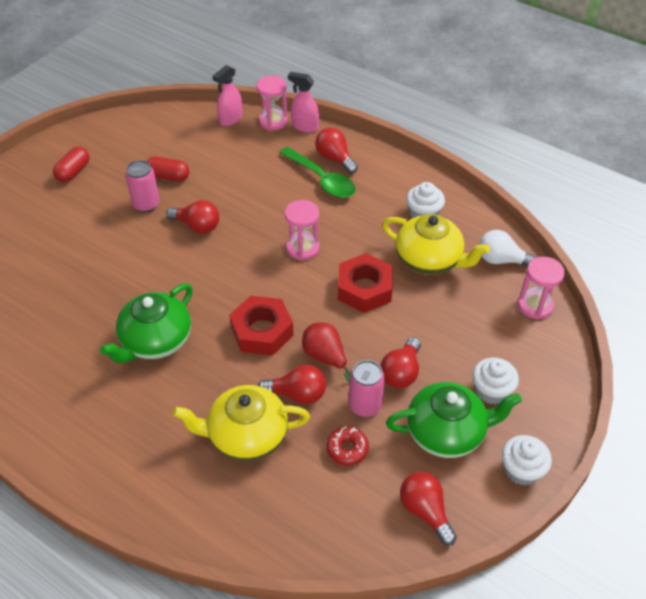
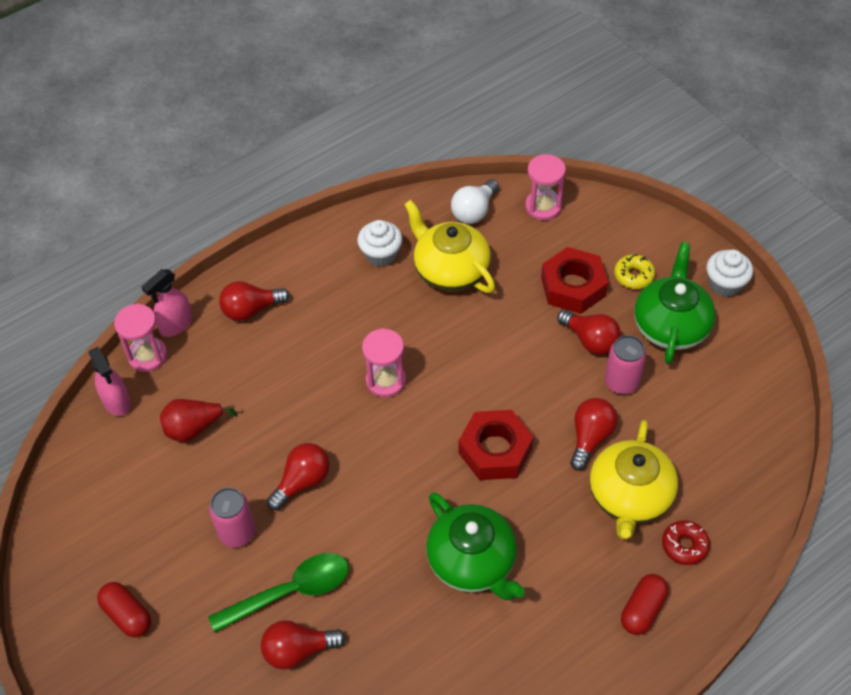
camera: 70 degrees left, 5 degrees up
red capsule [147,157,190,181] -> red capsule moved to [621,574,668,635]
green spoon [279,147,356,198] -> green spoon moved to [208,553,349,633]
red pear [302,322,351,383] -> red pear moved to [160,399,238,442]
red donut [326,426,369,466] -> red donut moved to [662,520,710,565]
red nut [338,253,393,313] -> red nut moved to [541,247,608,314]
yellow teapot [382,214,490,275] -> yellow teapot turned 90 degrees counterclockwise [404,200,495,293]
red light bulb [400,472,457,546] -> red light bulb moved to [261,620,346,669]
white cupcake [472,357,519,404] -> yellow donut [614,254,655,289]

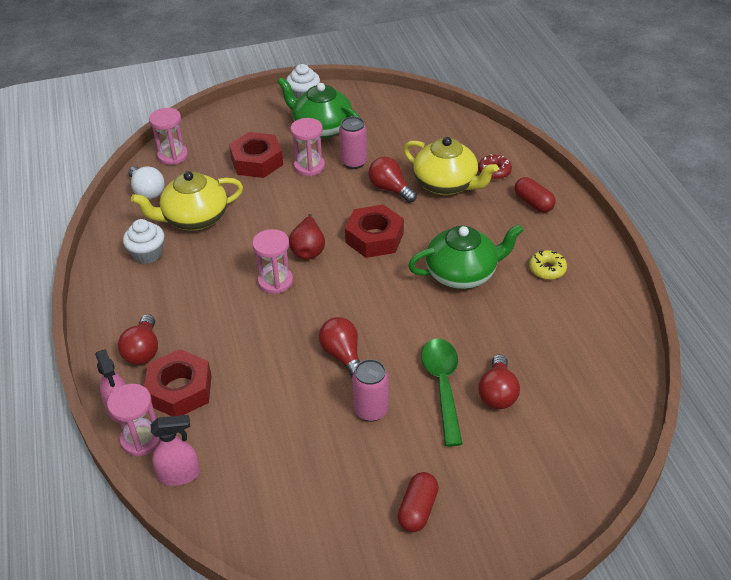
camera: 70 degrees left, 10 degrees down
red capsule [97,582,151,637] -> red capsule turned 45 degrees counterclockwise [398,472,439,532]
red pear [160,399,238,442] -> red pear moved to [289,214,325,259]
red light bulb [557,310,621,355] -> pink hourglass [290,118,325,176]
yellow donut [614,254,655,289] -> yellow donut moved to [529,250,567,280]
none -> red nut [144,349,212,416]

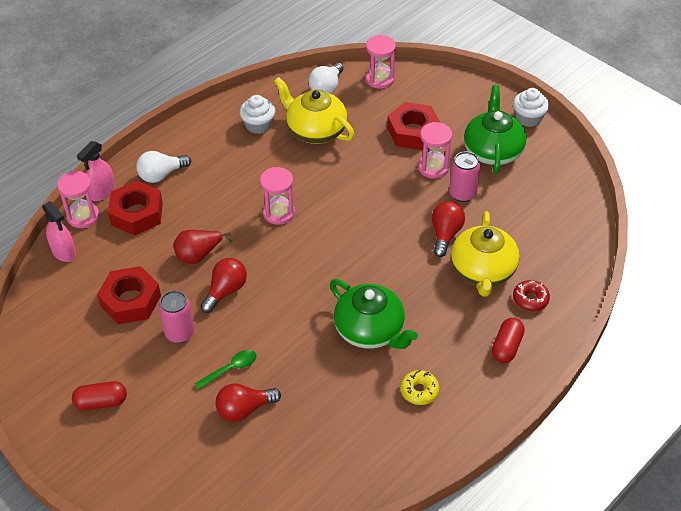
camera: 60 degrees right, 5 degrees up
red light bulb [118,314,158,365] -> white light bulb [136,151,191,183]
red pear [289,214,325,259] -> red pear moved to [173,230,232,264]
red nut [345,205,404,258] -> red nut moved to [97,266,161,324]
green spoon [421,338,462,446] -> green spoon [195,350,256,389], size x0.58

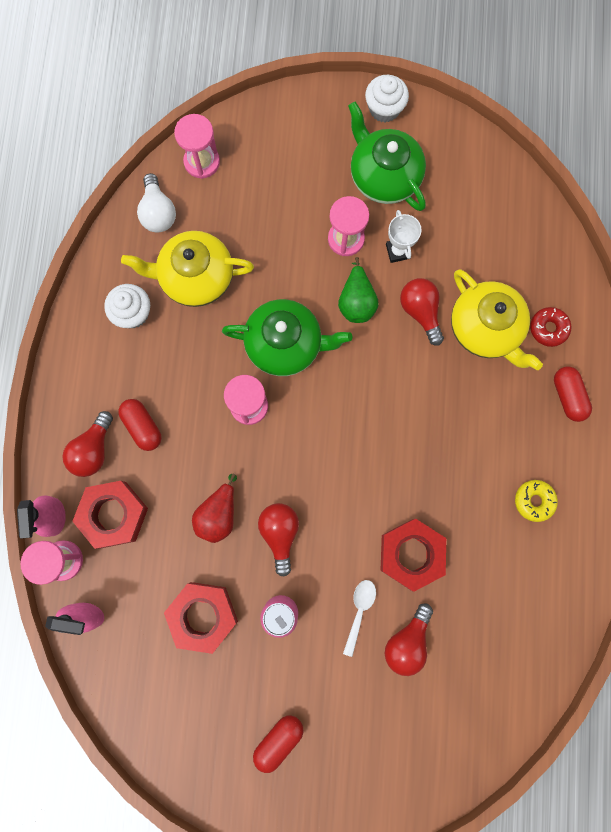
camera: 40 degrees left, 30 degrees up
white light bulb [136,151,191,183] -> red light bulb [62,411,113,477]
green spoon [195,350,256,389] -> white spoon [343,580,376,657]
green teapot [330,279,418,349] -> green teapot moved to [222,299,352,376]
red nut [387,102,440,150] -> red nut moved to [380,519,446,592]
pink can [449,151,480,202] -> white trophy [386,210,422,263]
none -> red capsule [118,399,162,451]
none -> green pear [338,257,379,323]

